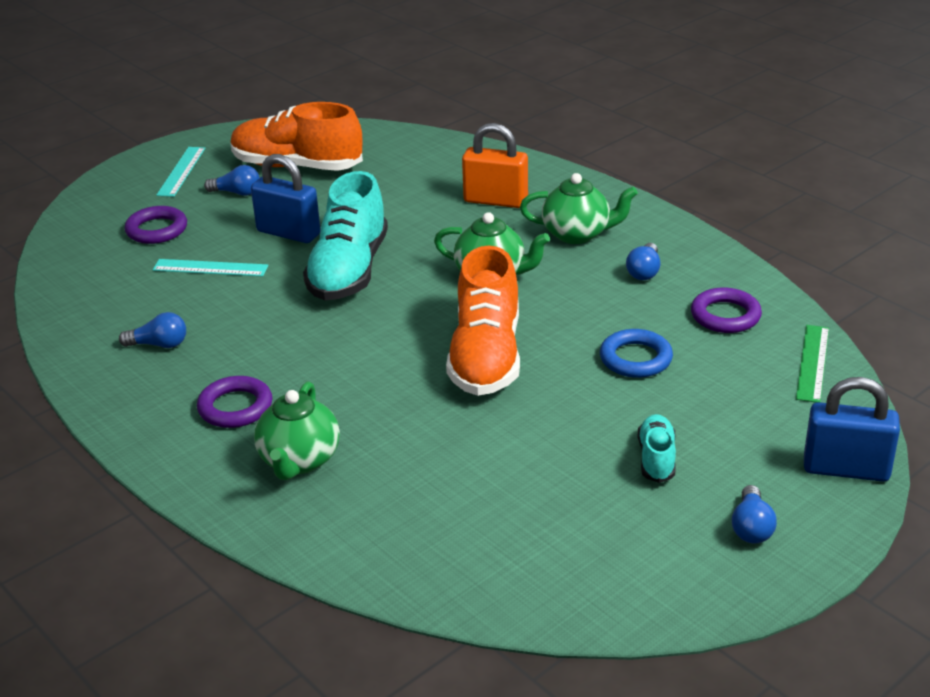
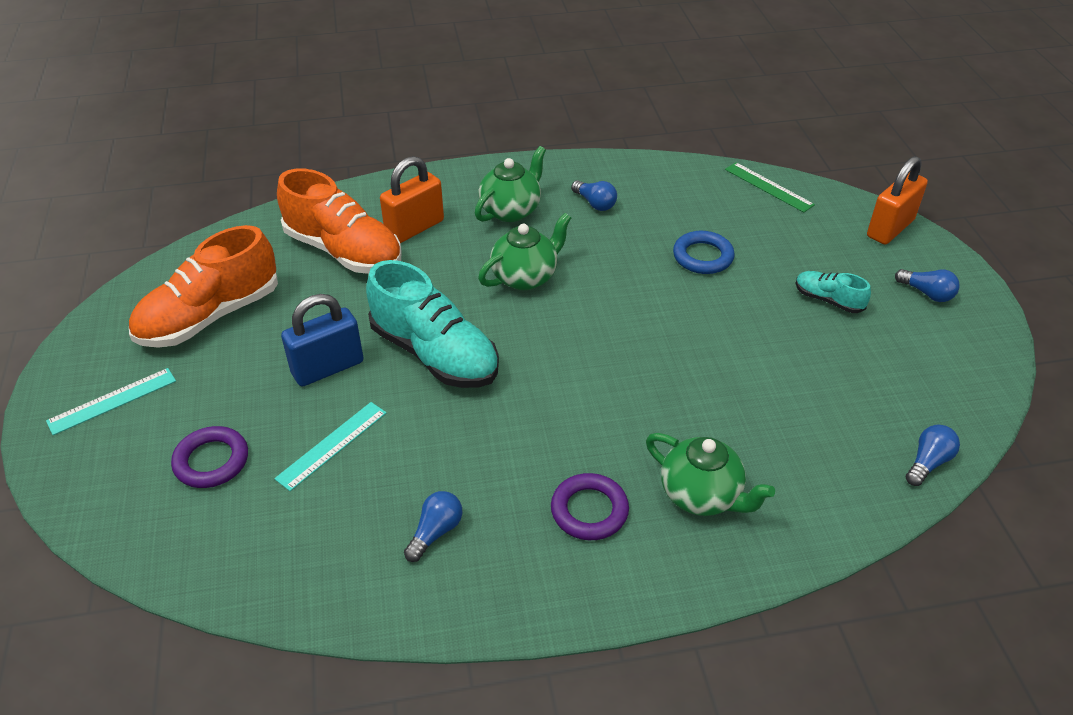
camera: 60 degrees left, 10 degrees up
turquoise ruler [156,147,205,197] -> turquoise ruler turned 75 degrees counterclockwise [46,368,176,435]
blue light bulb [204,165,260,196] -> blue light bulb moved to [906,425,960,486]
orange shoe [446,246,520,396] -> orange shoe moved to [277,169,401,274]
purple ring [691,287,762,333] -> none
blue padlock [804,377,900,482] -> orange padlock [867,156,928,244]

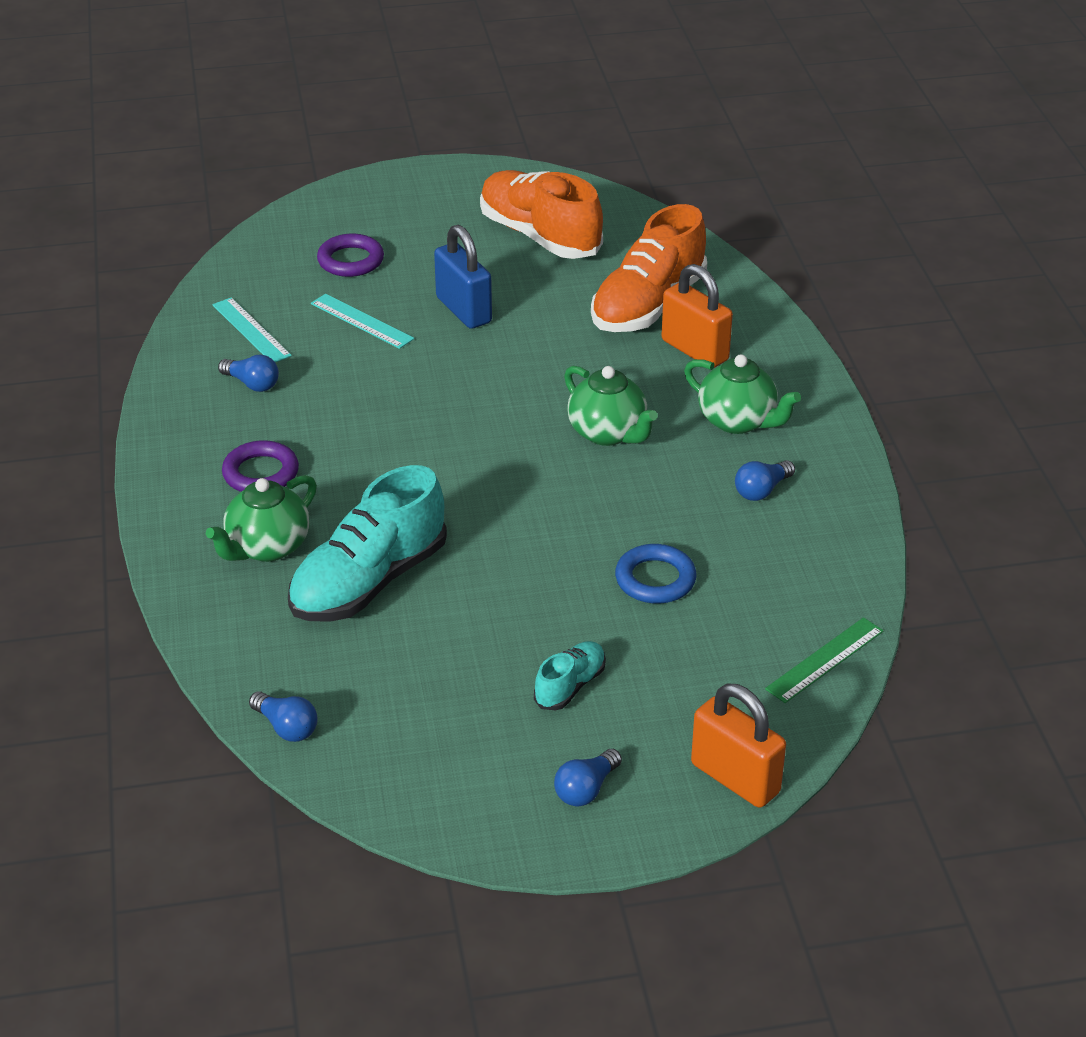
camera: 90 degrees right, 5 degrees down
turquoise ruler [46,368,176,435] -> turquoise ruler moved to [212,297,292,362]
turquoise shoe [366,260,499,388] -> turquoise shoe moved to [288,465,447,622]

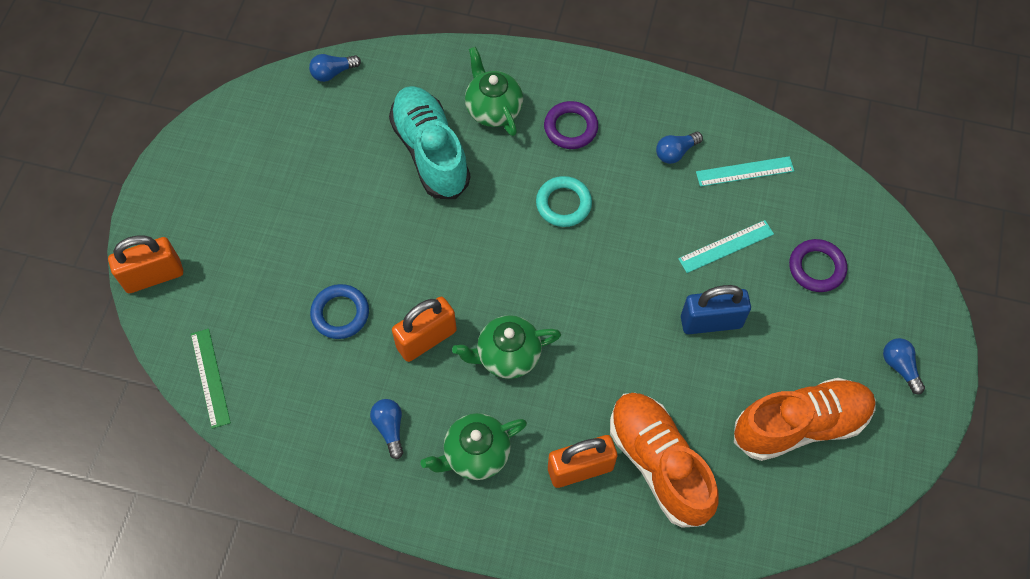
camera: 115 degrees right, 25 degrees up
turquoise shoe [534,641,606,710] -> none
blue light bulb [554,749,622,806] -> blue light bulb moved to [883,338,925,394]
none -> orange padlock [392,297,457,362]
none -> turquoise ring [536,176,592,227]

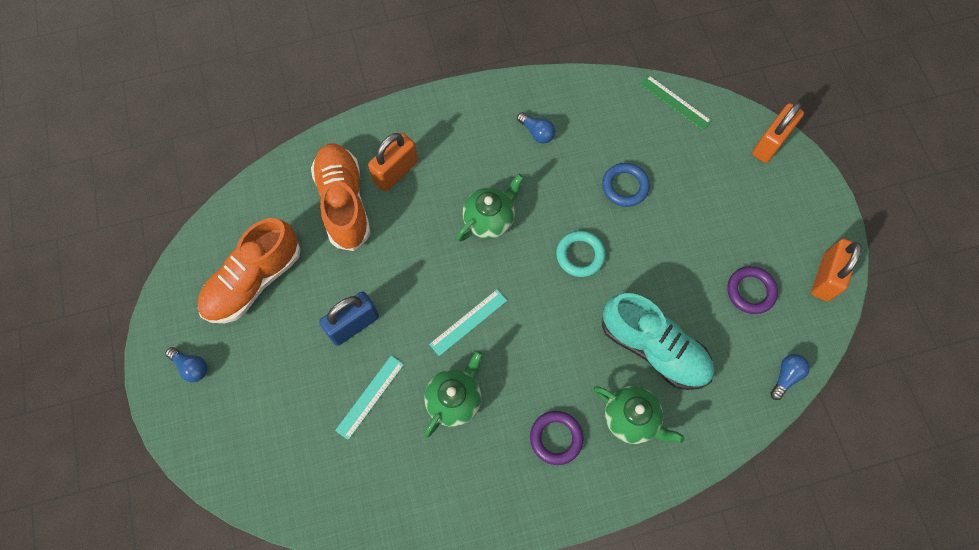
camera: 150 degrees right, 5 degrees up
orange padlock [392,297,457,362] -> orange padlock moved to [811,239,862,301]
green teapot [421,413,527,480] -> green teapot moved to [424,351,483,438]
turquoise ring [536,176,592,227] -> turquoise ring moved to [556,231,605,277]
orange shoe [610,393,719,528] -> orange shoe turned 135 degrees counterclockwise [311,143,371,251]
blue light bulb [656,132,703,164] -> none
turquoise ruler [696,156,794,187] -> turquoise ruler moved to [429,289,507,356]
purple ring [789,239,847,292] -> purple ring moved to [727,266,778,314]

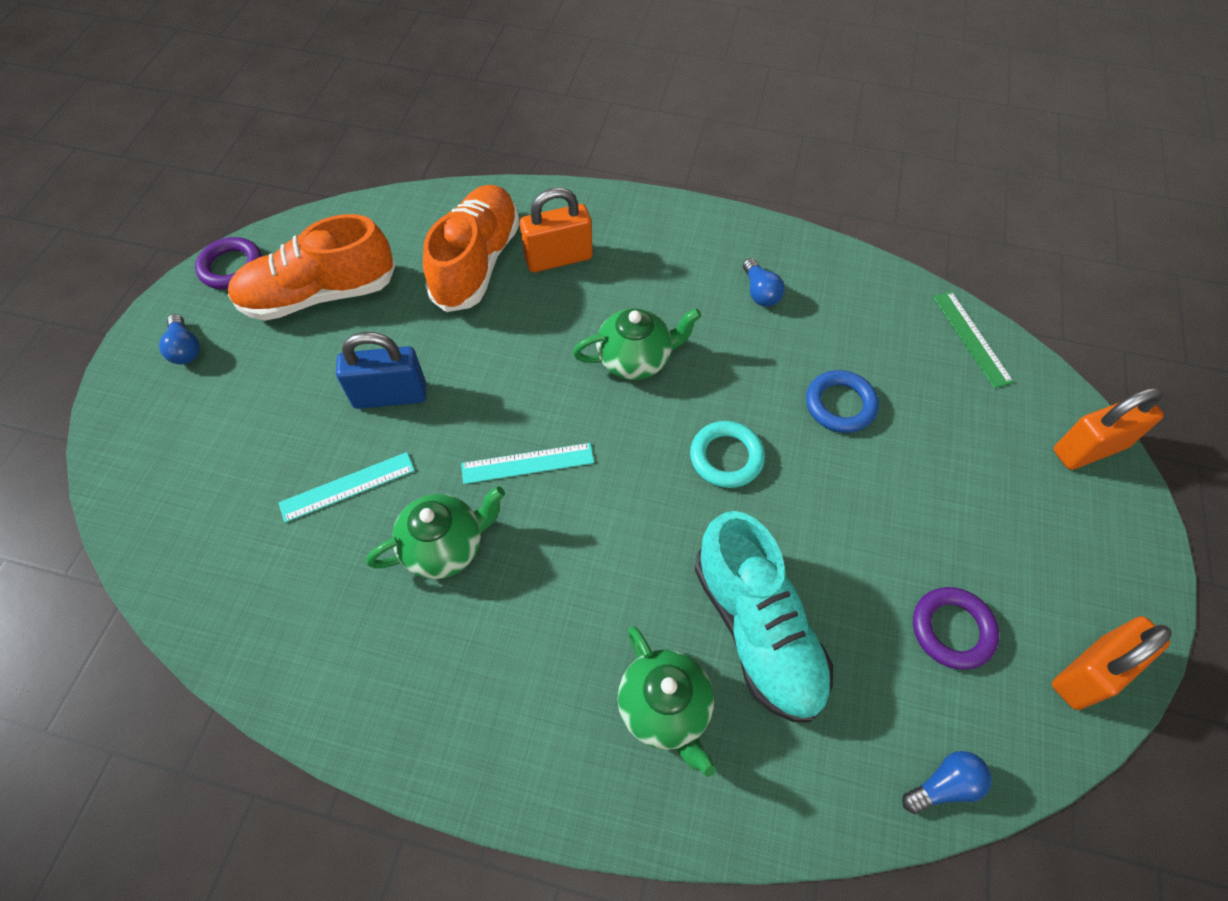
camera: 30 degrees right, 10 degrees down
purple ring [530,411,583,465] -> purple ring moved to [195,237,262,289]

